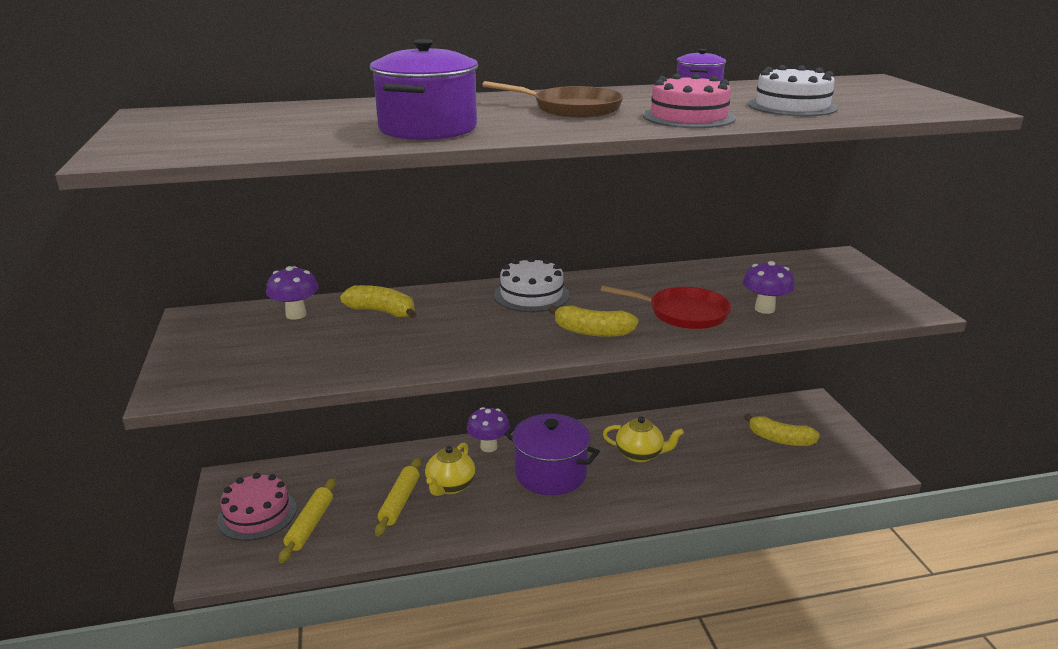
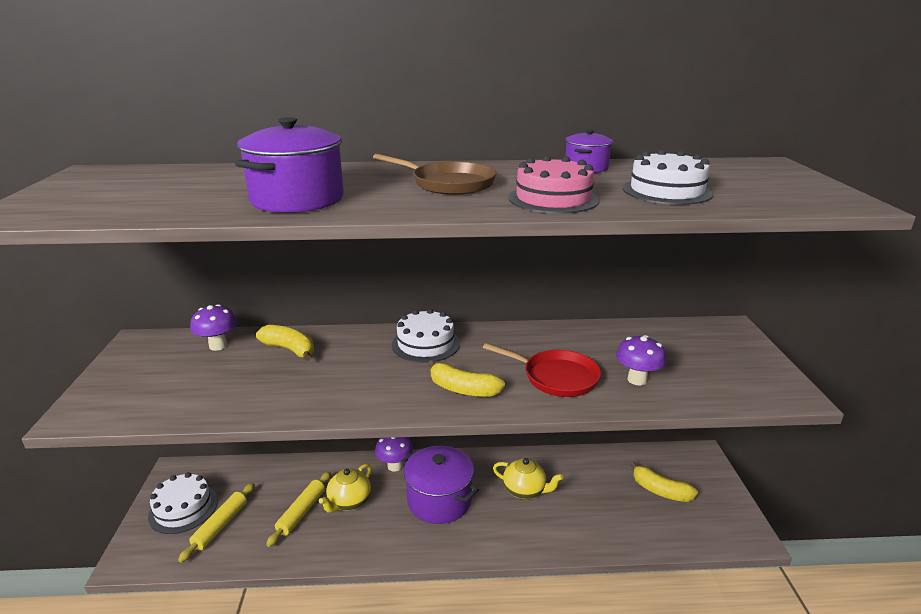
camera: 10 degrees right, 0 degrees up
pink cake [217,473,297,541] -> white cake [148,472,218,534]

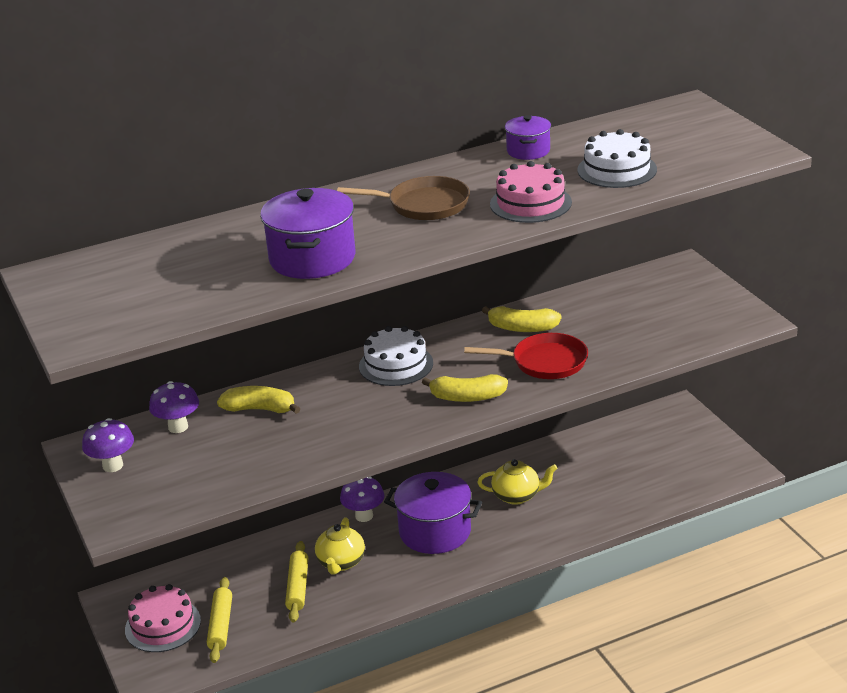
camera: 20 degrees left, 5 degrees up
white cake [148,472,218,534] -> pink cake [125,584,201,652]
purple mushroom [616,335,666,386] -> purple mushroom moved to [82,418,134,472]
yellow banana [630,461,698,502] -> yellow banana moved to [482,306,561,332]

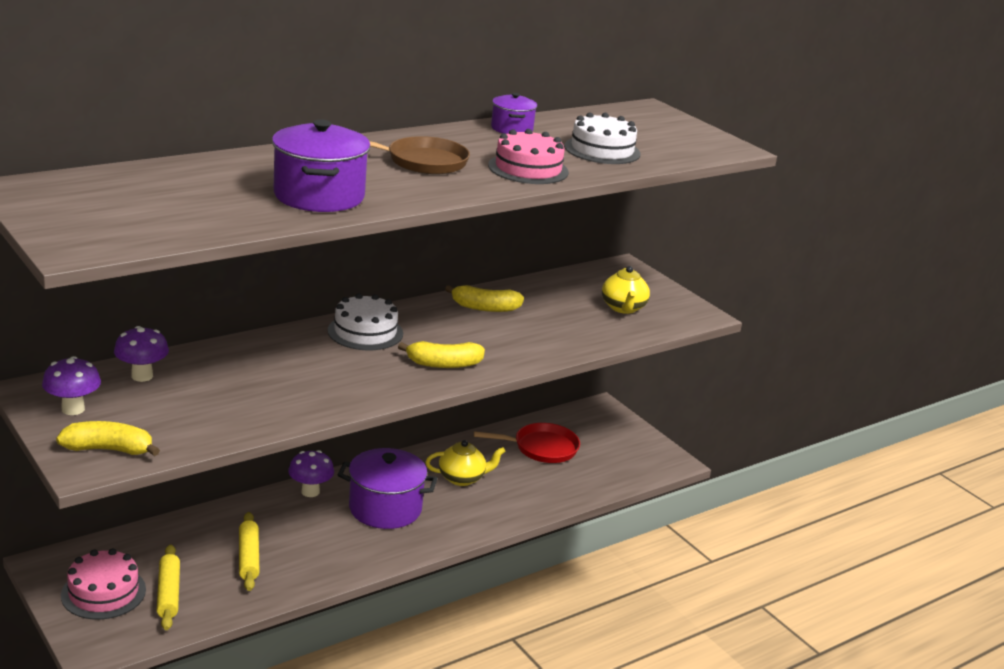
camera: 15 degrees left, 5 degrees down
yellow banana [217,386,300,414] -> yellow banana moved to [56,421,160,456]
yellow teapot [315,517,365,575] -> yellow teapot moved to [602,266,650,314]
red pan [464,333,588,379] -> red pan moved to [474,423,580,463]

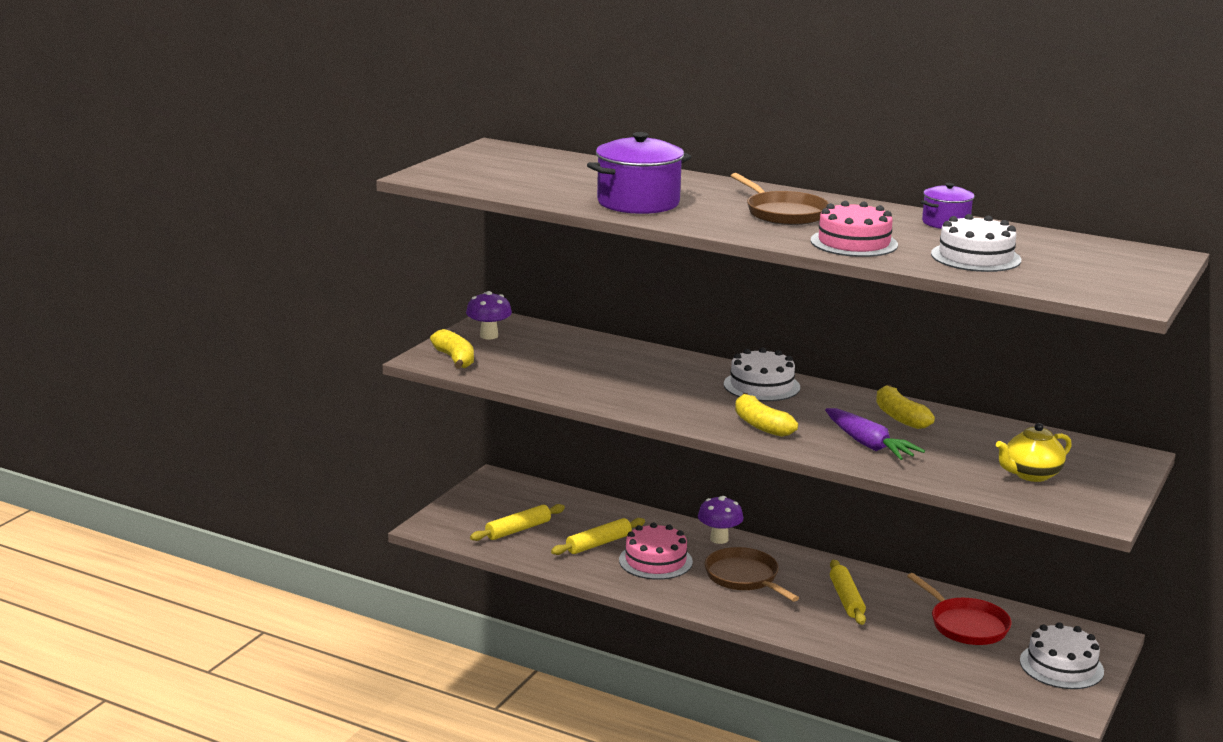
camera: 65 degrees right, 5 degrees down
pink cake [61,548,146,620] -> pink cake moved to [619,523,693,580]
purple mushroom [114,326,169,382] -> none
purple pot [338,448,438,529] -> brown pan [704,547,799,602]
yellow teapot [426,440,506,486] -> yellow rolling pin [830,560,866,625]
none -> purple carrot [825,408,925,460]
none -> white cake [1020,622,1104,689]

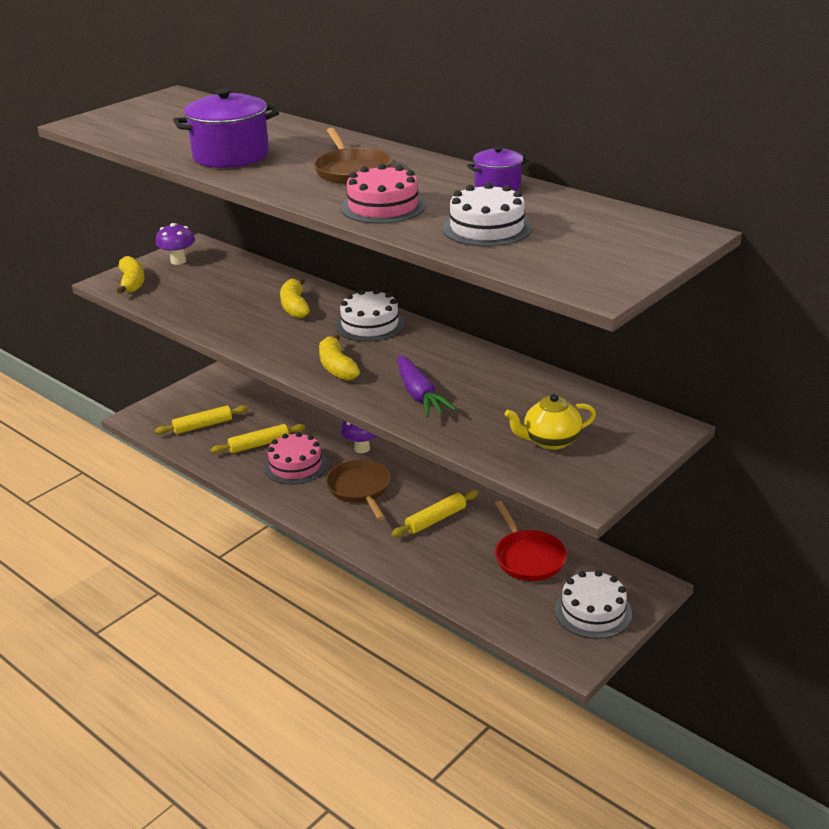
camera: 15 degrees right, 10 degrees up
yellow rolling pin [830,560,866,625] -> yellow rolling pin turned 45 degrees clockwise [391,490,478,537]
yellow banana [876,385,935,429] -> yellow banana moved to [280,278,310,318]

